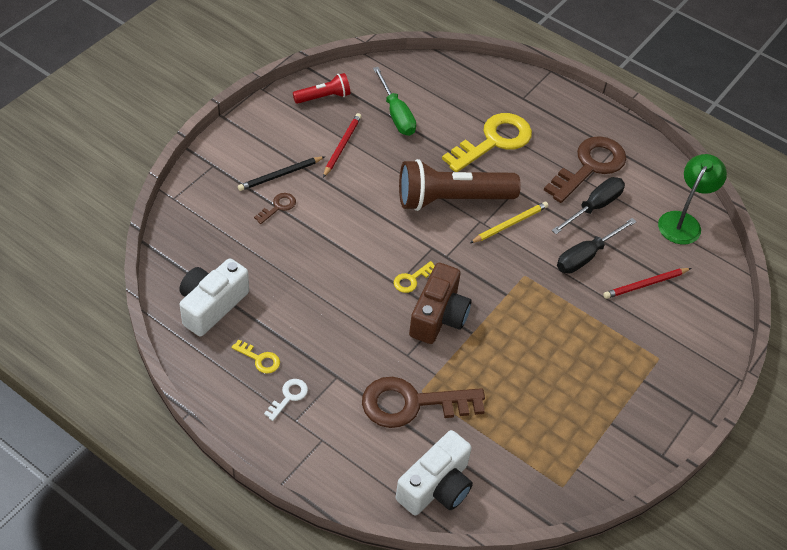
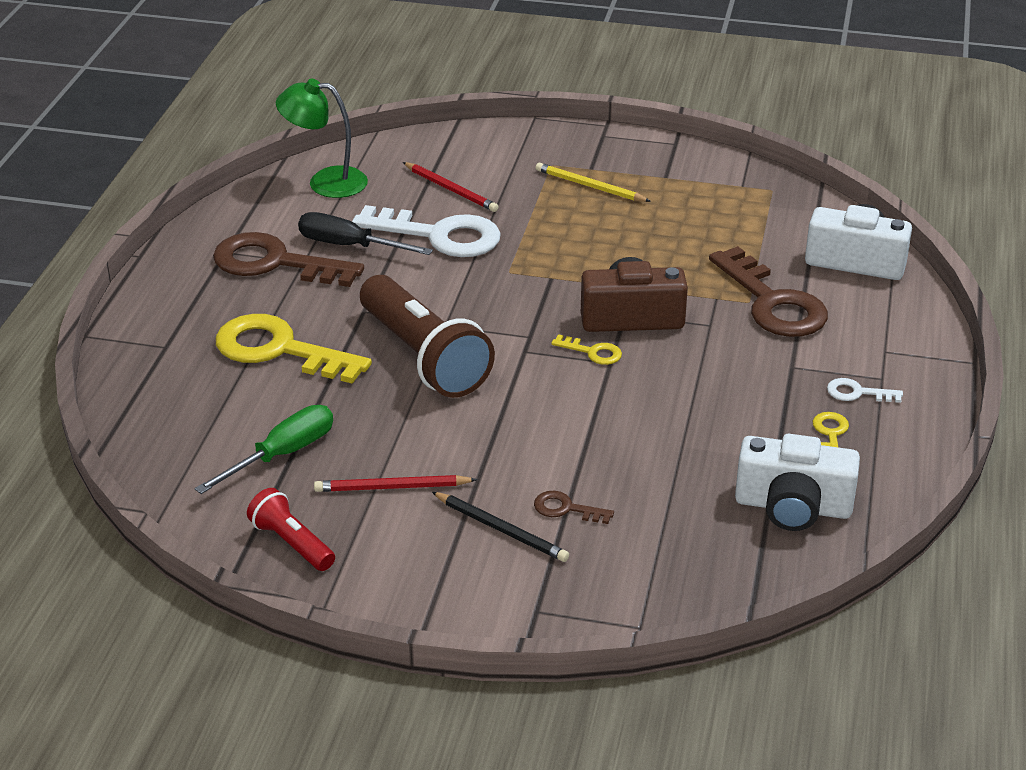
camera: 110 degrees left, 15 degrees down
yellow pencil [470,202,548,243] -> yellow pencil moved to [536,163,651,202]
black screwdriver [557,218,637,274] -> white key [352,205,501,257]

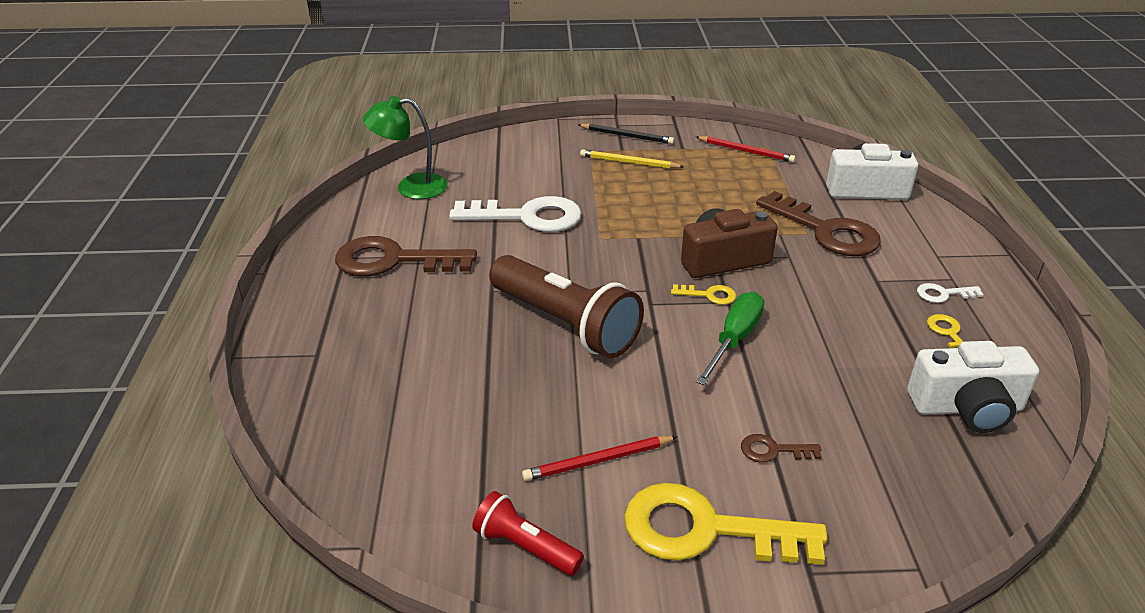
camera: 15 degrees left, 0 degrees up
green screwdriver [194,405,333,494] -> green screwdriver moved to [696,292,764,386]
yellow key [216,314,372,384] -> yellow key moved to [624,483,828,565]
black screwdriver [298,212,433,255] -> none
red pencil [403,162,499,212] -> red pencil moved to [696,136,796,163]
black pencil [432,492,569,562] -> black pencil moved to [578,124,674,144]

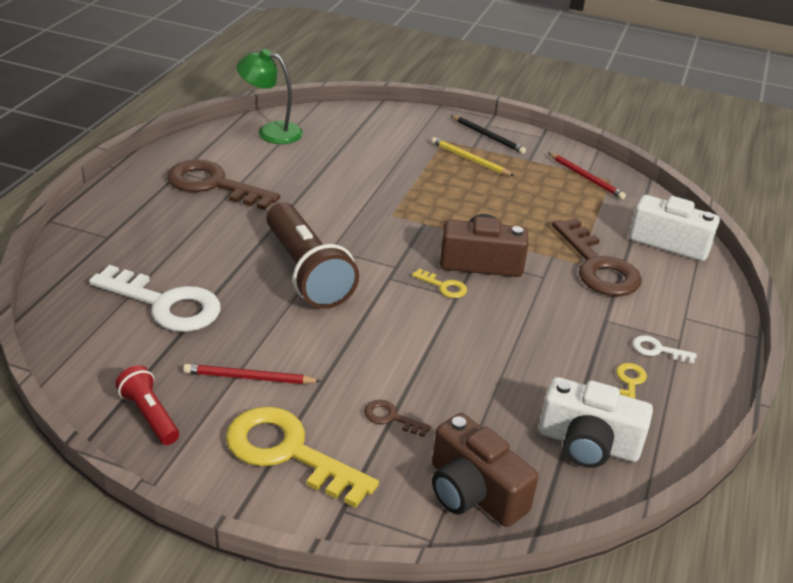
camera: 20 degrees right, 0 degrees up
white key [449,196,582,232] -> white key moved to [89,265,221,332]
green screwdriver [696,292,764,386] -> none
none -> brown camera [432,413,538,527]

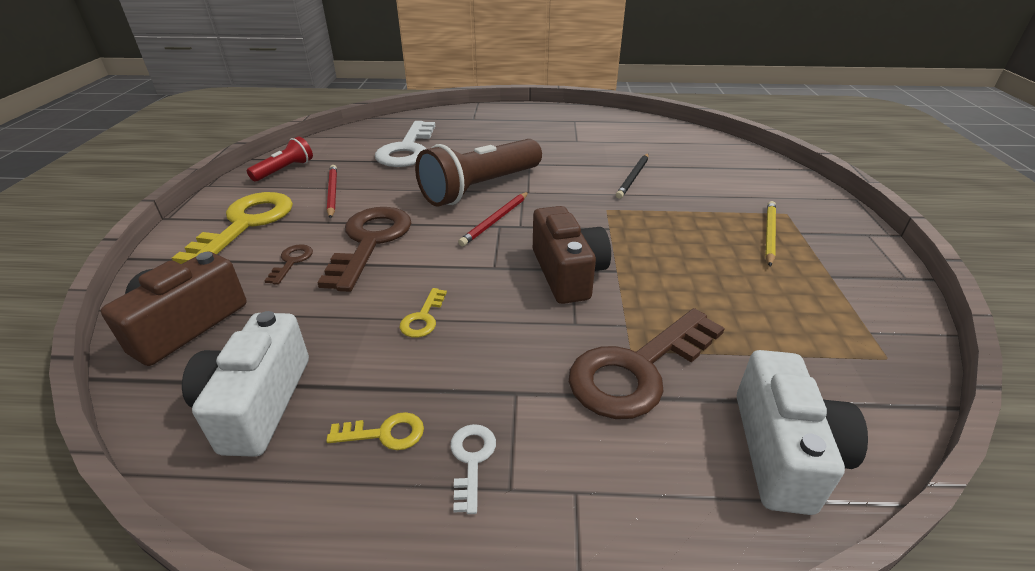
camera: 75 degrees right, 0 degrees up
brown key [167,160,280,210] -> brown key moved to [317,207,411,292]
green lamp [237,49,303,144] -> none
yellow key [412,269,467,298] -> yellow key moved to [400,288,447,338]
black pencil [450,115,526,154] -> black pencil moved to [616,154,649,199]
red pencil [548,153,626,199] -> red pencil moved to [458,192,529,246]

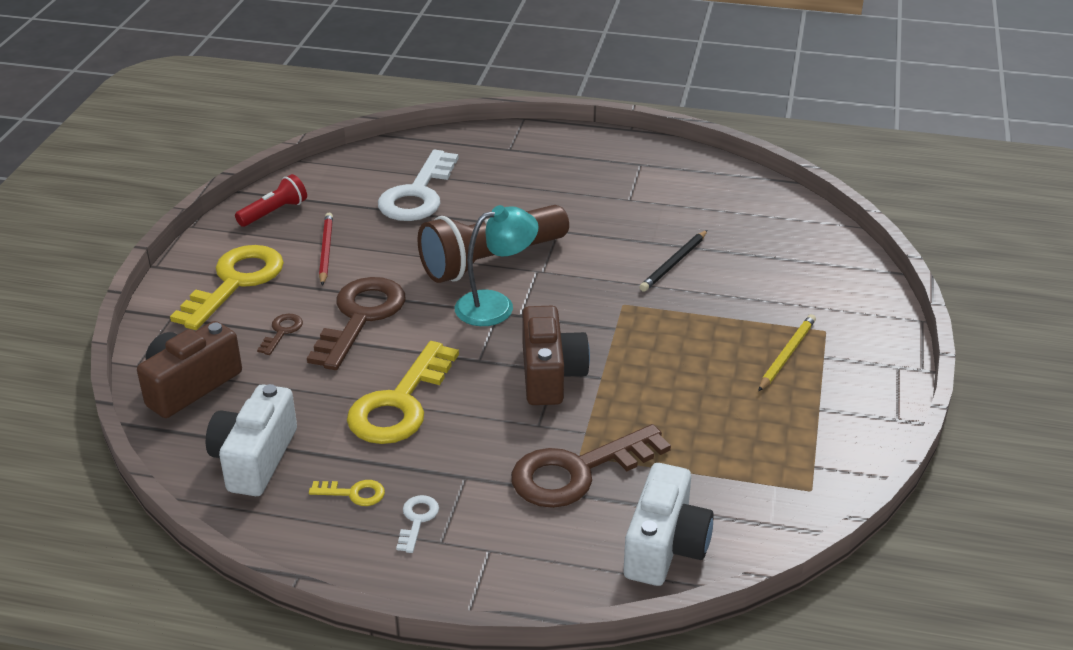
camera: 10 degrees right, 0 degrees up
yellow key [400,288,447,338] -> yellow key [347,341,459,444], size x2.28
red pencil [458,192,529,246] -> turquoise lamp [455,205,539,326]

